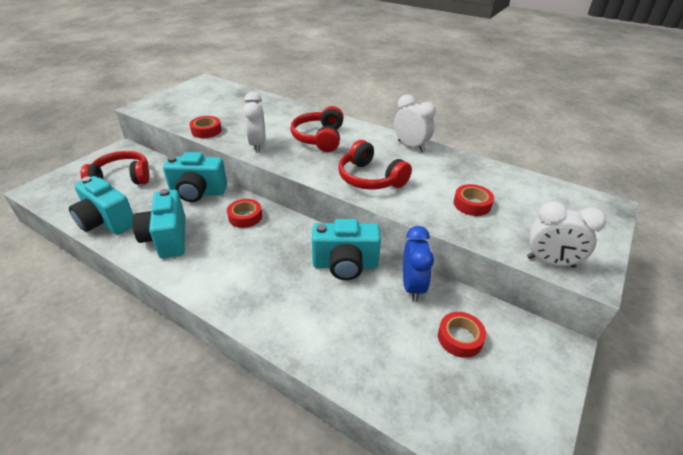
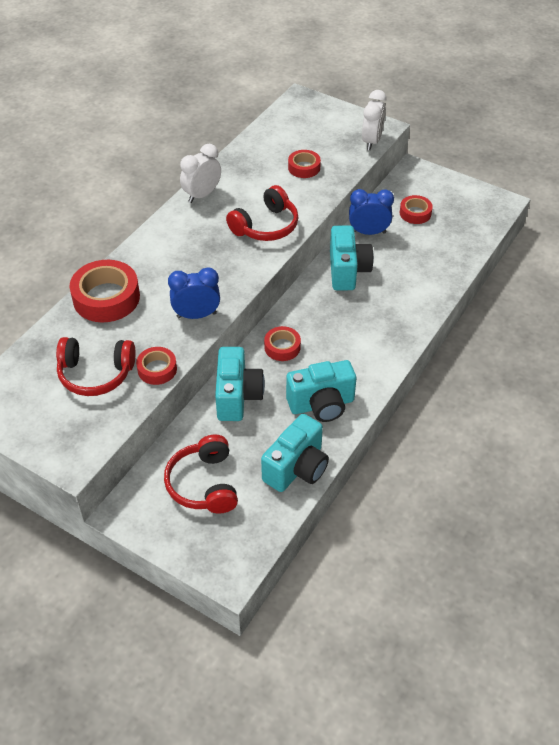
camera: 90 degrees left, 10 degrees up
white clock [243,92,266,152] -> blue clock [168,267,220,319]
red headphones [290,106,344,152] -> red headphones moved to [56,337,135,396]
none -> red tape [70,260,140,322]

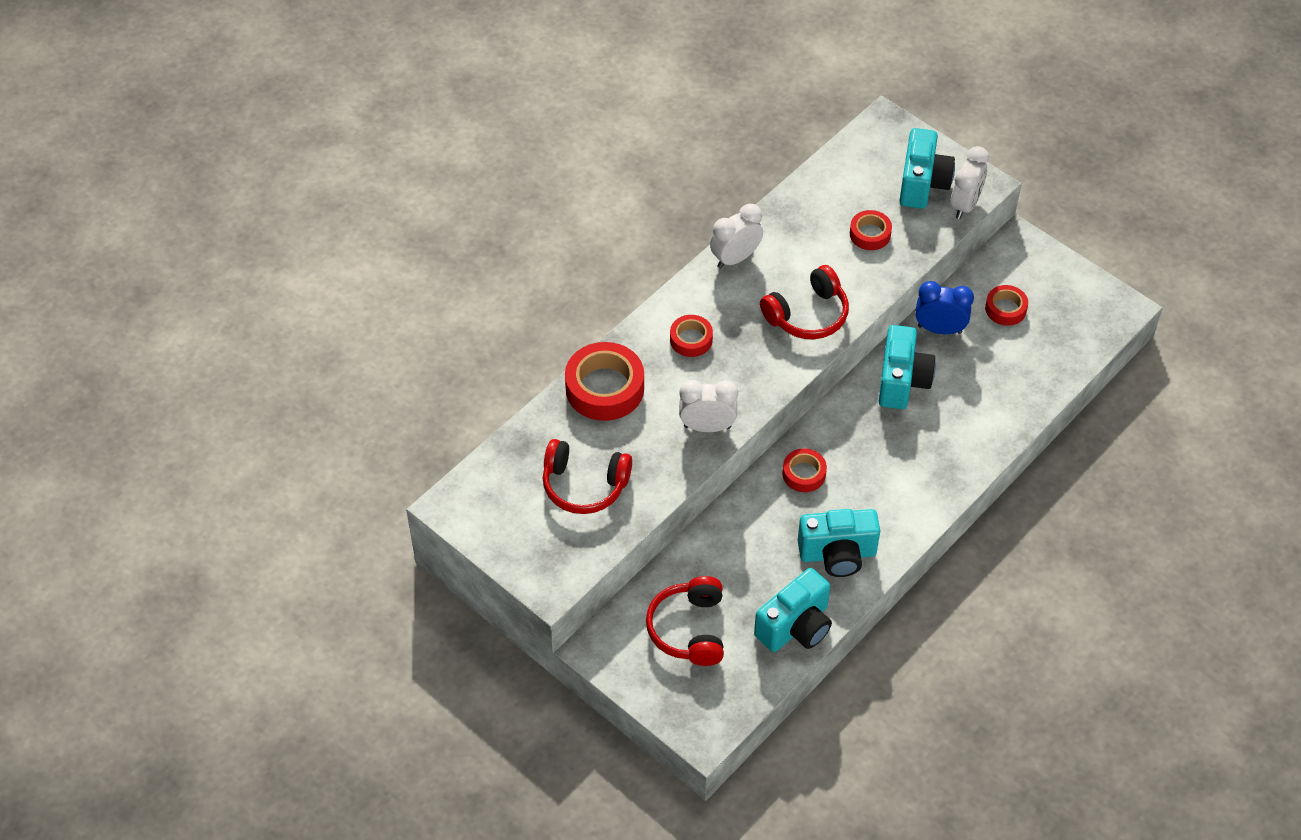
camera: 10 degrees right, 5 degrees up
red tape [136,347,177,385] -> red tape moved to [670,315,713,357]
blue clock [168,267,220,319] -> white clock [679,380,738,432]
turquoise camera [215,347,265,421] -> turquoise camera moved to [899,128,955,209]

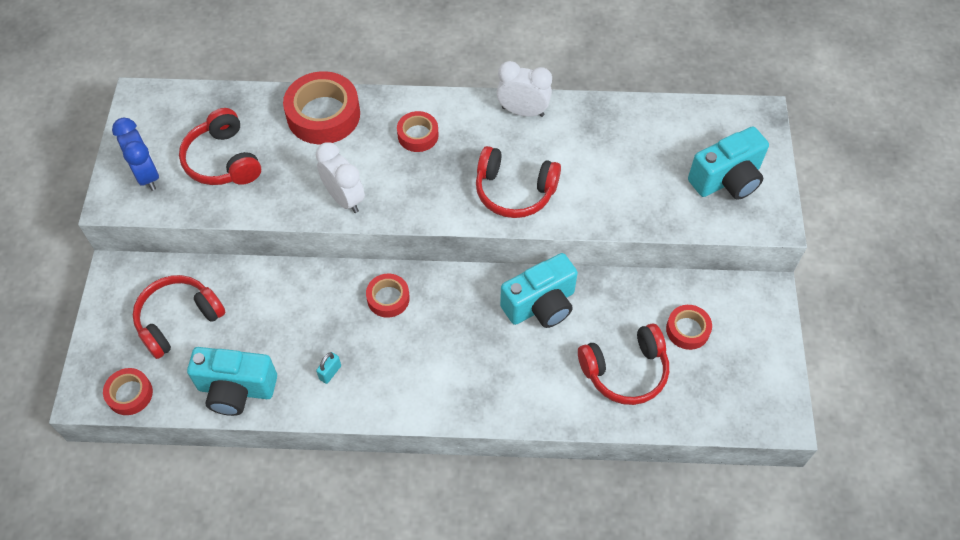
camera: 50 degrees right, 5 degrees up
turquoise camera [798,509,880,577] -> turquoise padlock [316,352,341,384]
red tape [850,210,892,250] -> red tape moved to [103,368,153,415]
blue clock [915,281,974,334] -> blue clock moved to [112,118,159,191]
white clock [951,146,989,219] -> none
none -> red headphones [578,323,669,405]

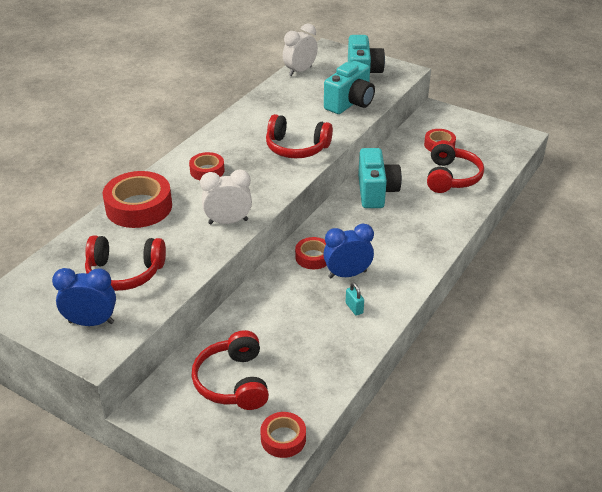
camera: 60 degrees left, 20 degrees down
turquoise camera [187,347,277,416] -> turquoise camera moved to [324,61,375,114]
red headphones [476,146,561,218] -> red headphones turned 60 degrees clockwise [266,114,333,158]
white clock [497,61,552,117] -> white clock moved to [283,24,318,76]
none -> blue clock [323,224,374,278]

